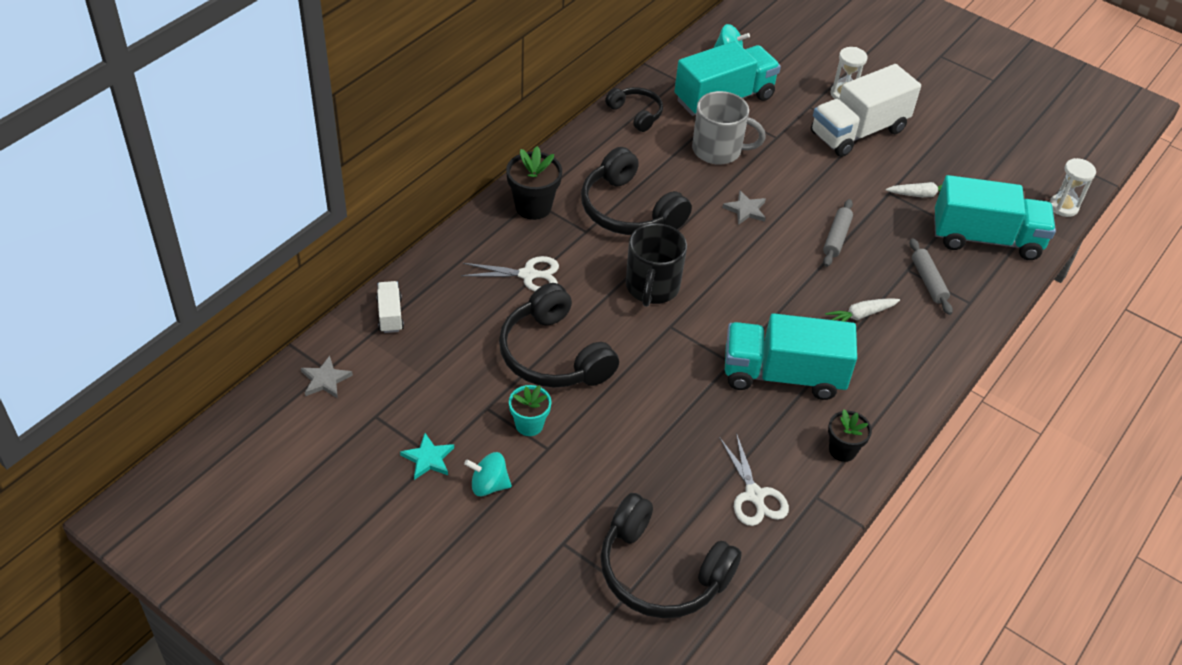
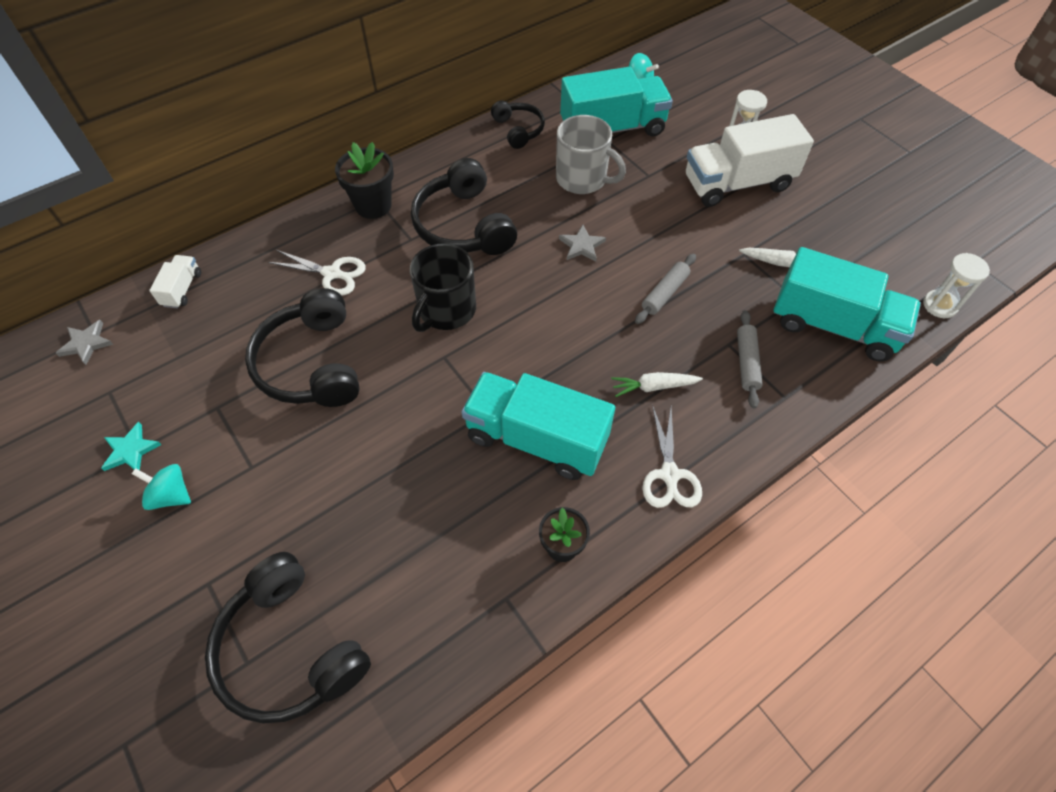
camera: 20 degrees right, 10 degrees up
turquoise flower pot [509,385,552,436] -> none
white scissors [719,433,789,526] -> white scissors moved to [642,405,702,508]

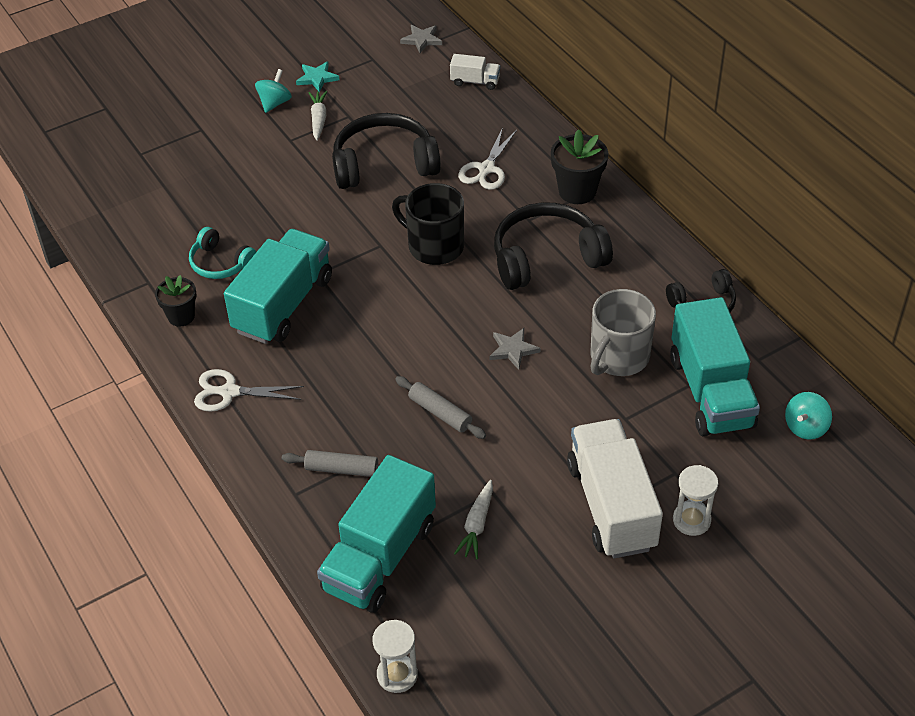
camera: 95 degrees right, 10 degrees down
black headphones [205,552,371,724] -> none
white carrot [611,372,703,397] -> white carrot moved to [308,91,327,141]
none -> turquoise headphones [189,227,256,279]

